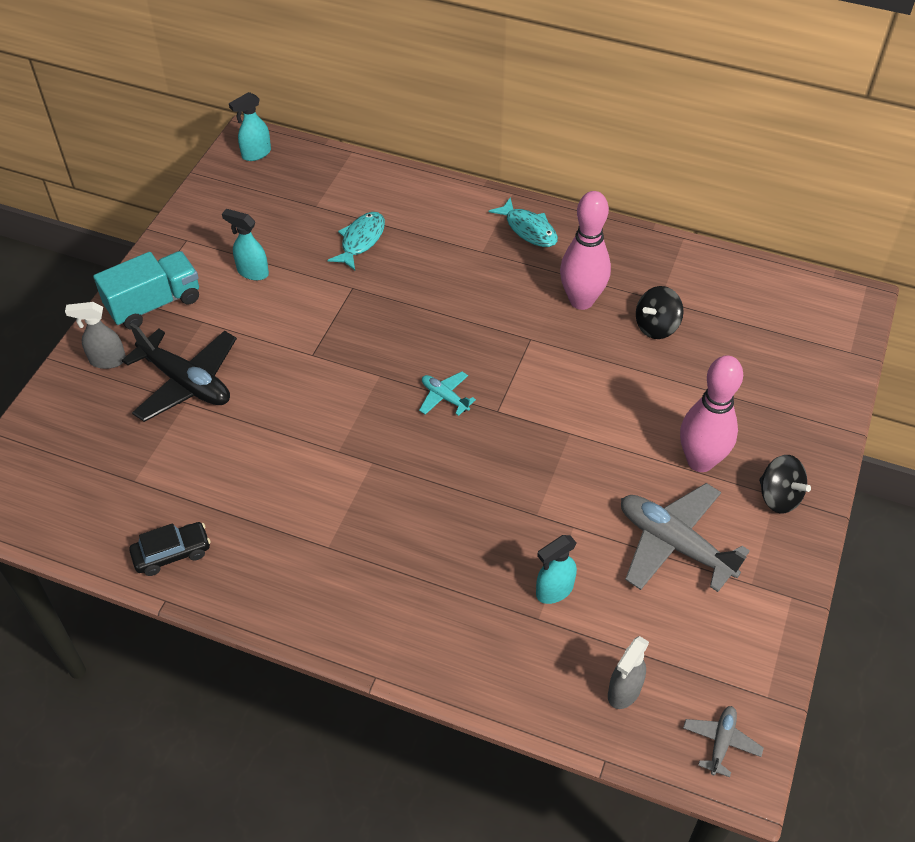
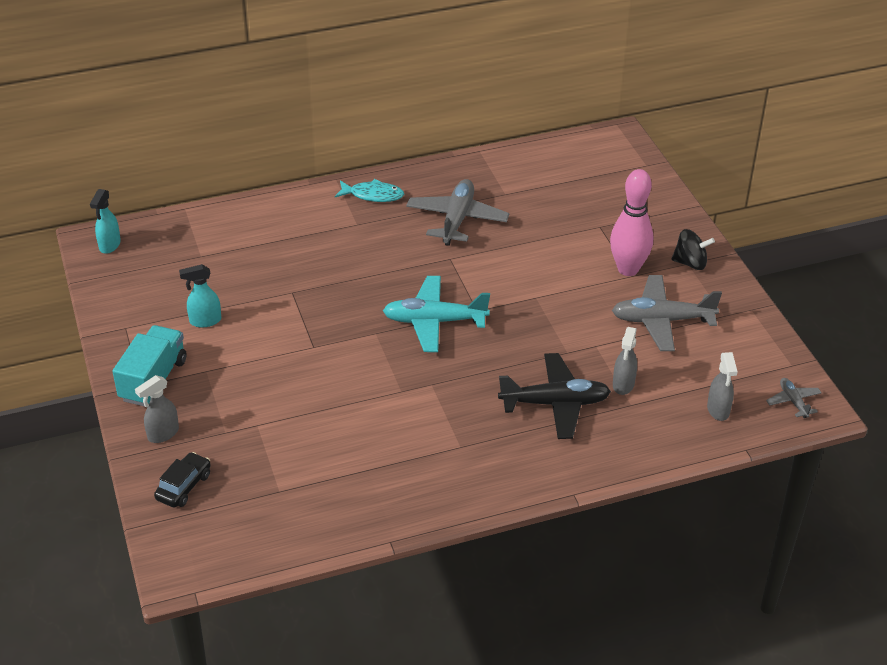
camera: 40 degrees left, 10 degrees down
black plane [122,323,237,422] -> black plane moved to [498,353,611,439]
black car [129,522,211,576] -> black car moved to [154,452,211,508]
turquoise fish [328,212,385,270] -> none
turquoise plane [419,371,476,416] -> turquoise plane [383,276,490,352], size x2.03
turquoise spray bottle [536,535,577,604] -> grey spray bottle [613,327,637,395]
pink bowling pin [560,191,611,310] -> grey plane [406,179,510,246]
black spinning top [636,286,684,339] -> none

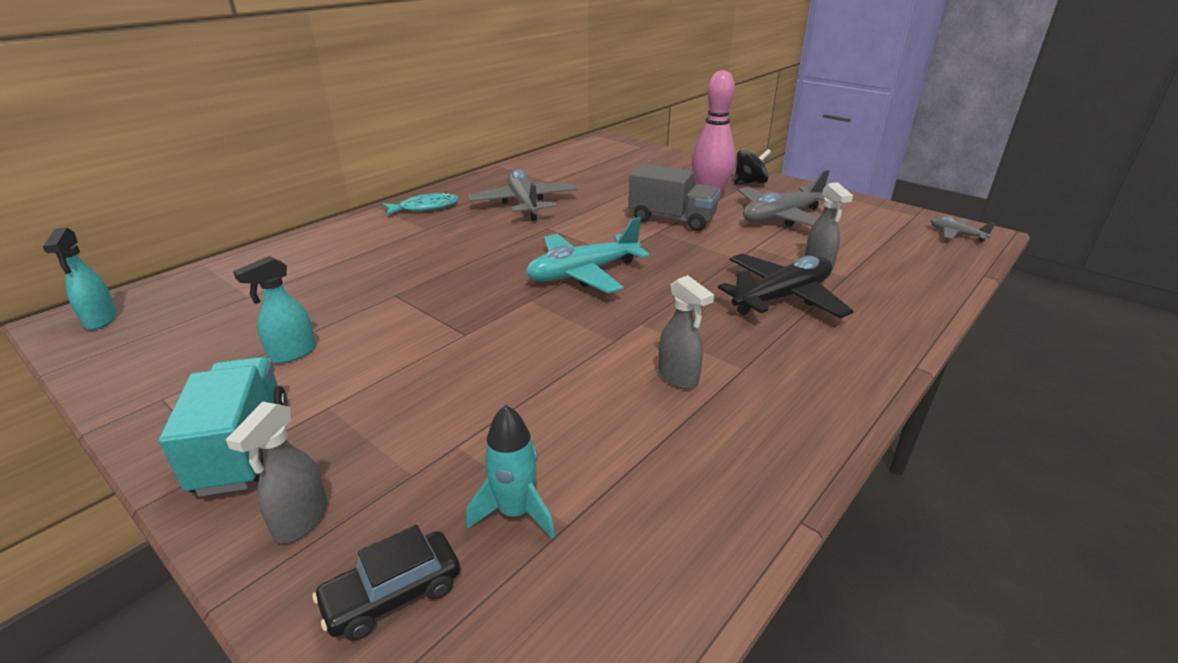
camera: 30 degrees left, 10 degrees down
black car [154,452,211,508] -> black car turned 120 degrees counterclockwise [312,525,460,641]
grey spray bottle [707,352,738,421] -> grey spray bottle moved to [658,275,714,389]
none -> turquoise rocket [466,405,555,538]
none -> grey truck [629,164,720,231]

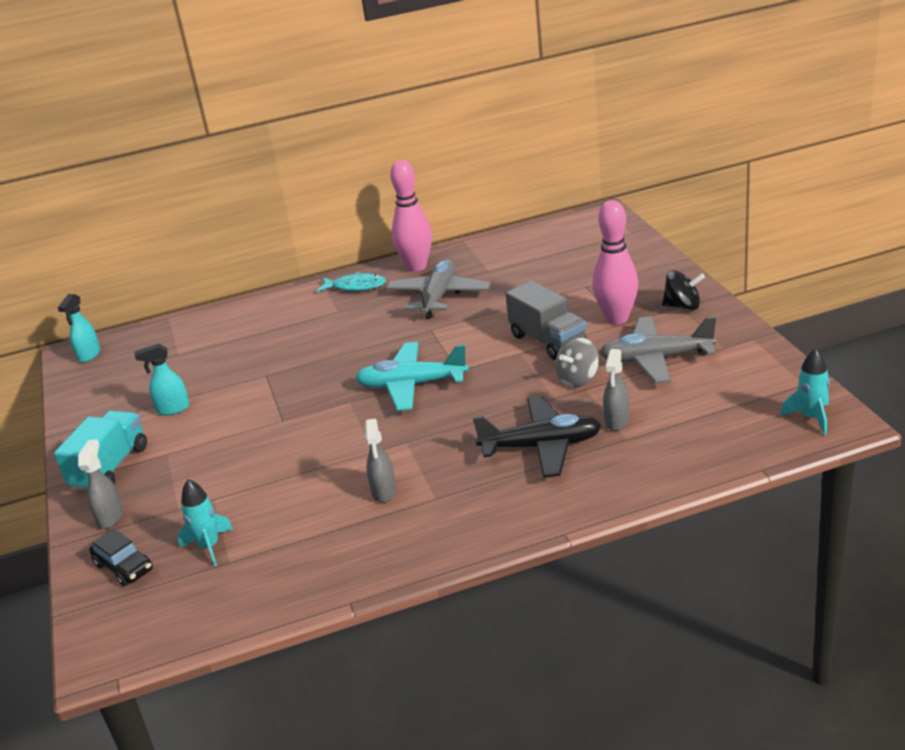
camera: 35 degrees right, 0 degrees up
grey spray bottle [226,402,328,543] -> grey spray bottle turned 135 degrees clockwise [78,440,123,529]
black car [312,525,460,641] -> black car turned 135 degrees counterclockwise [89,528,153,586]
grey plane [930,217,995,242] -> turquoise rocket [780,348,830,435]
none -> pink bowling pin [390,160,432,272]
none -> grey spinning top [555,338,599,388]

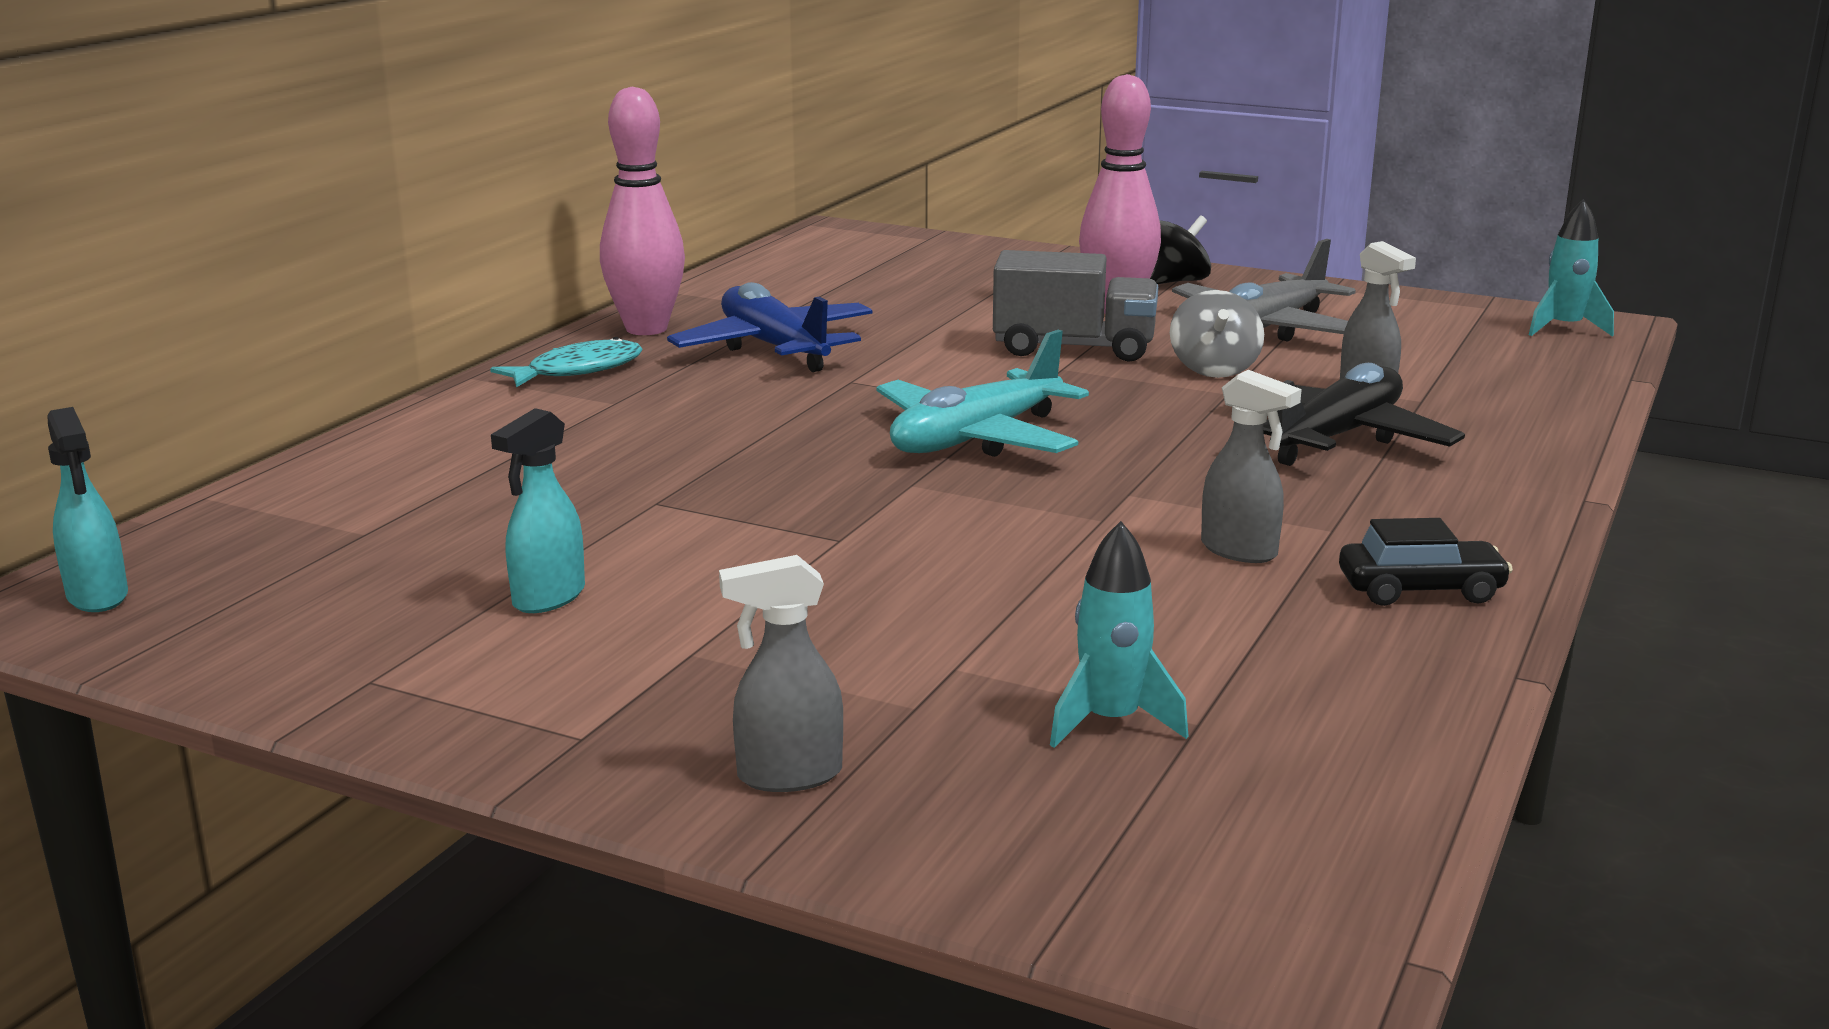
camera: 50 degrees left, 10 degrees down
turquoise truck [54,410,147,491] -> none
grey spray bottle [78,440,123,529] -> grey spray bottle turned 60 degrees counterclockwise [719,555,843,792]
black car [89,528,153,586] -> black car moved to [1339,518,1513,606]
grey plane [386,259,491,319] -> blue plane [667,282,872,372]

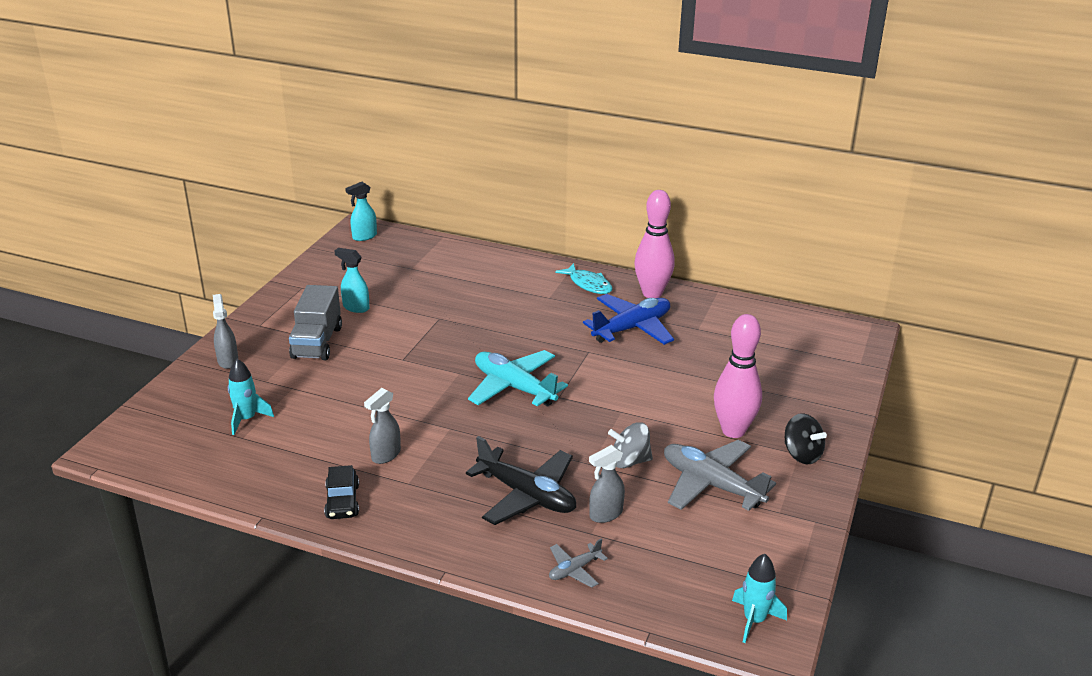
camera: 85 degrees right, 10 degrees up
grey truck [993,250,1158,362] -> grey truck moved to [289,285,342,360]
none -> grey plane [549,538,608,588]

